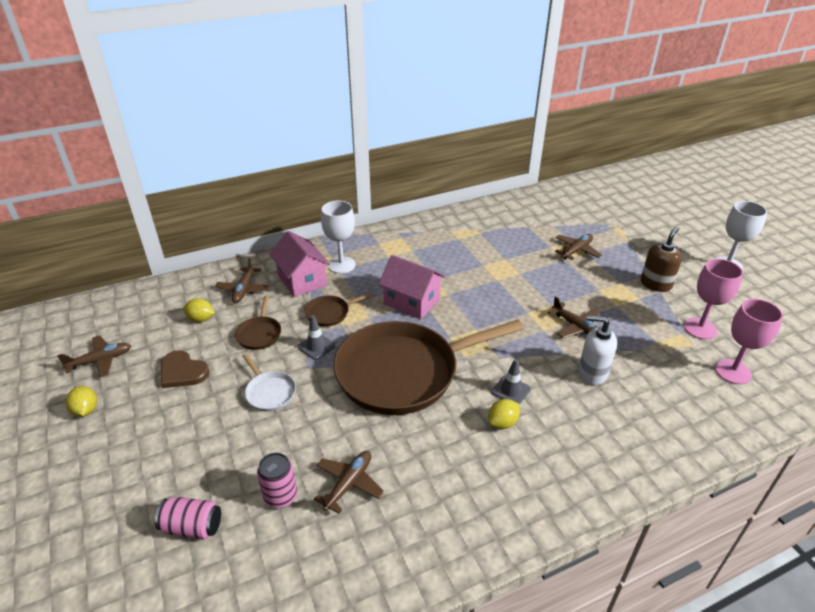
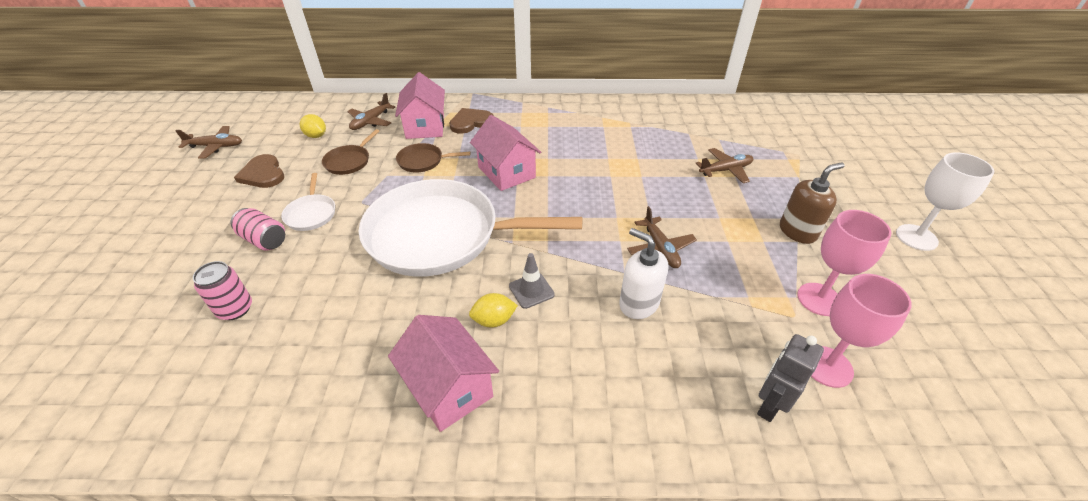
camera: 25 degrees right, 5 degrees up
yellow lemon [66,386,97,417] -> none
pink can [155,497,221,539] -> pink can moved to [231,208,285,251]
grey traffic cone [298,315,335,360] -> none
brown plane [314,451,384,514] -> none
white goblet [321,201,356,274] -> brown heart [449,108,494,134]
brown pan [333,320,524,415] -> white pan [359,179,582,277]
none -> pink house [388,315,499,432]
none -> grey robot [757,334,824,422]

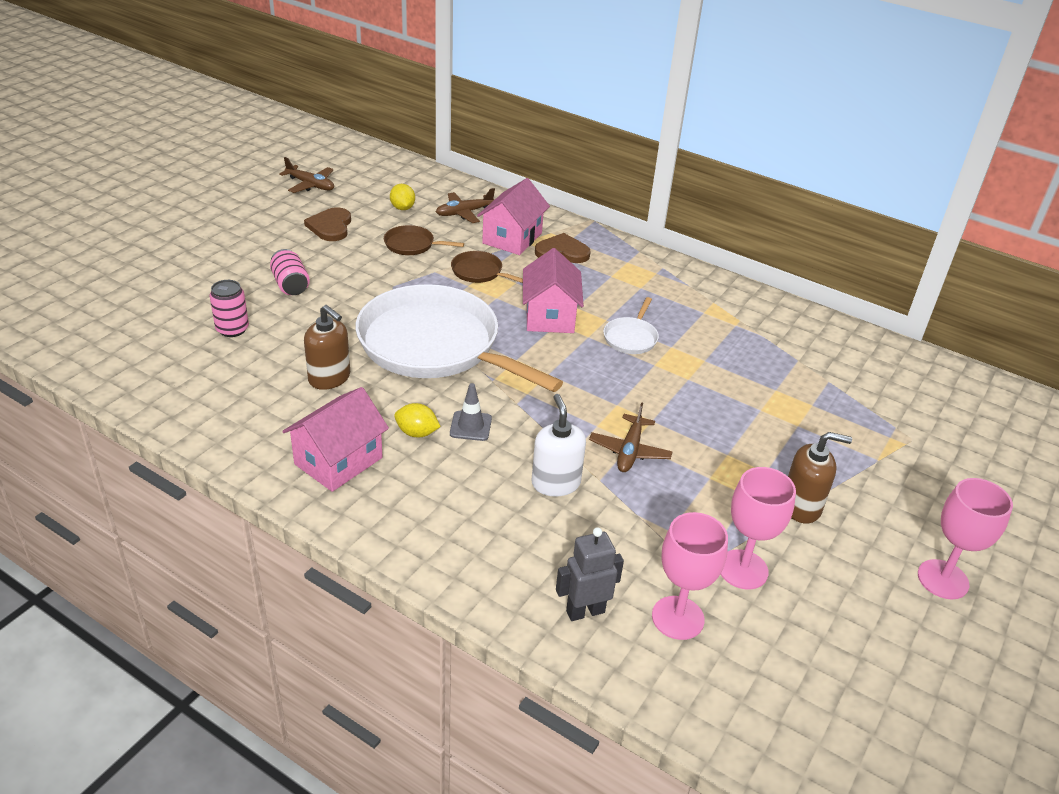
camera: 30 degrees right, 5 degrees down
white pan [281,173,335,231] -> white pan moved to [603,297,659,354]
brown pan [322,129,380,175] -> brown pan turned 45 degrees clockwise [384,225,464,255]
pink house [388,315,499,432] -> pink house turned 45 degrees clockwise [282,387,389,492]
brown plane [695,148,753,183] -> none
white goblet [896,152,994,251] -> pink goblet [918,478,1013,599]
none -> brown soap dispenser [304,305,350,390]

